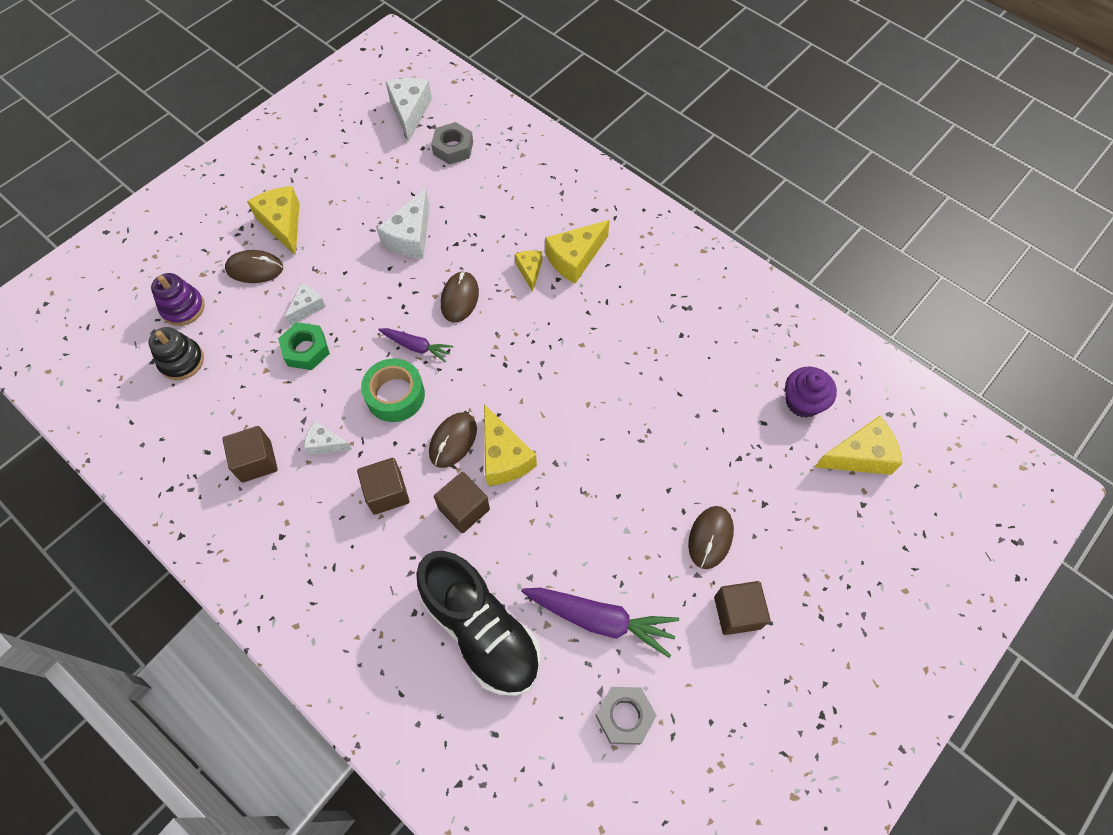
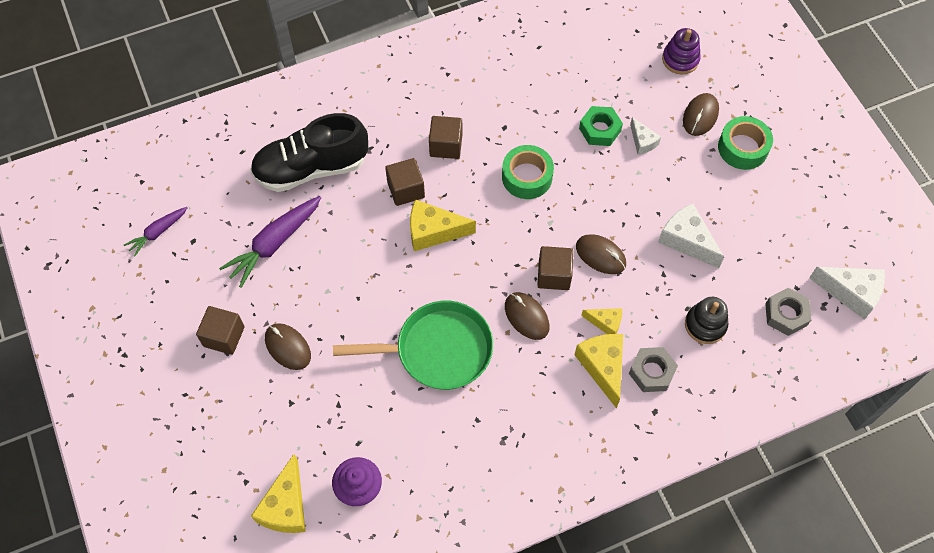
camera: 115 degrees right, 0 degrees up
black stacking toy [149,327,204,380] -> black stacking toy moved to [685,297,728,344]
brown cube [222,426,278,482] -> brown cube moved to [537,246,573,290]
yellow cheese [247,186,300,256] -> green tape [718,116,773,170]
white cheese [304,421,352,455] -> none
purple carrot [378,328,454,363] -> purple carrot moved to [124,207,187,257]
brown mouse [429,412,477,468] -> brown mouse moved to [505,292,549,340]
grey nut [595,687,657,745] -> grey nut moved to [629,347,678,392]
none -> green pan [333,301,493,390]

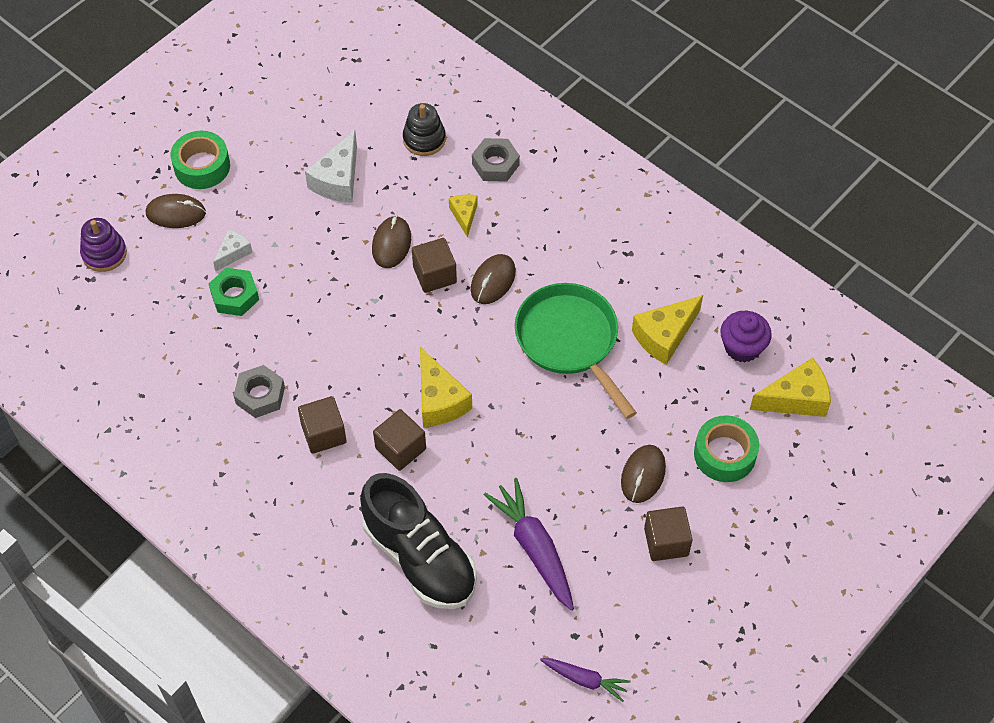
camera: 115 degrees left, 5 degrees down
purple carrot [219,196,321,288] -> purple carrot turned 135 degrees counterclockwise [484,478,574,611]
green tape [502,145,554,199] -> green tape moved to [694,415,759,482]
yellow cheese [575,334,623,409] -> yellow cheese moved to [632,295,703,365]
grey nut [765,288,812,336] -> grey nut moved to [234,365,285,418]
white cheese [809,267,885,319] -> none

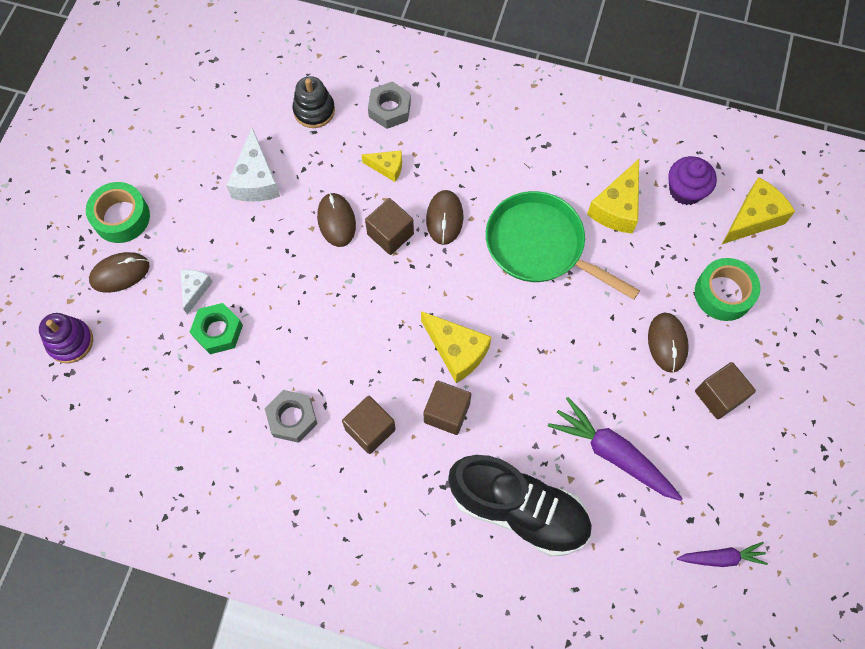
camera: 25 degrees left, 10 degrees up
yellow cheese [449,194,478,238] -> yellow cheese turned 135 degrees clockwise [362,150,402,182]

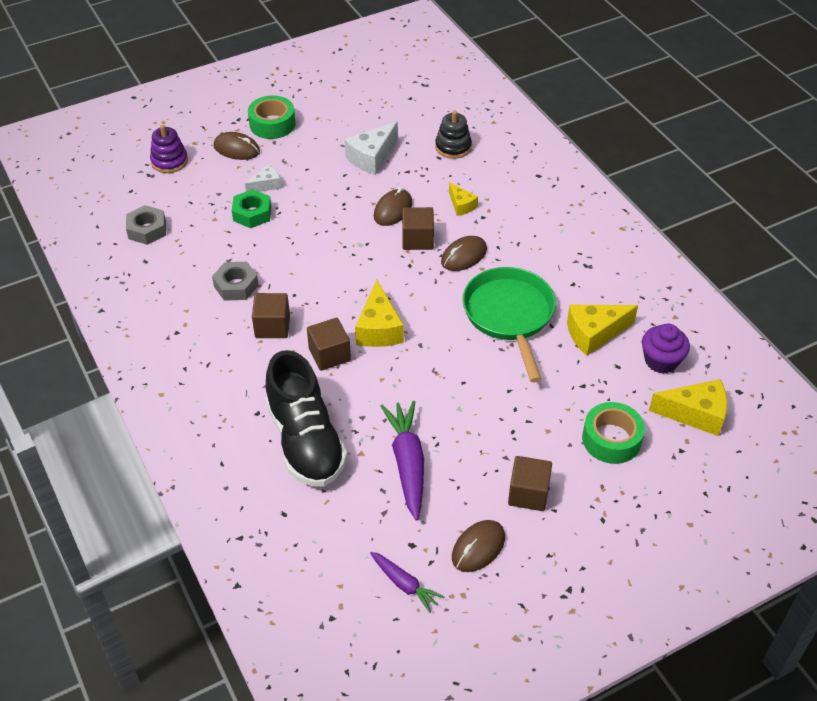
camera: 45 degrees right, 20 degrees down
grey nut [368,81,411,129] -> grey nut moved to [126,205,166,245]
brown mouse [648,313,689,373] -> brown mouse moved to [452,520,505,572]

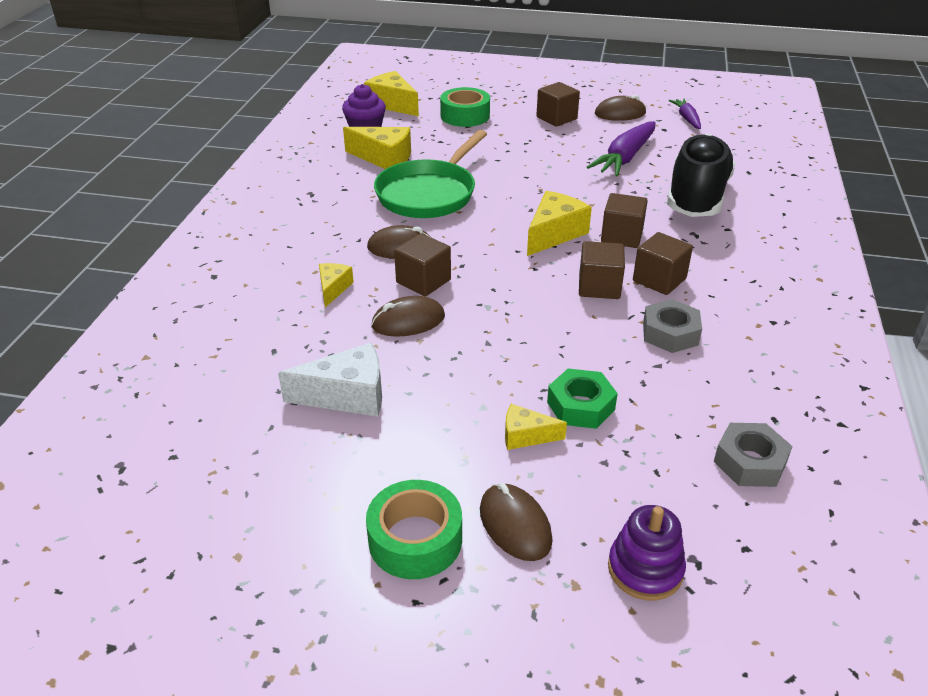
camera: 140 degrees left, 10 degrees down
white cheese [245,165,281,192] -> yellow cheese [505,404,567,450]
black stacking toy [435,110,472,159] -> none
none -> brown cube [579,241,625,299]

